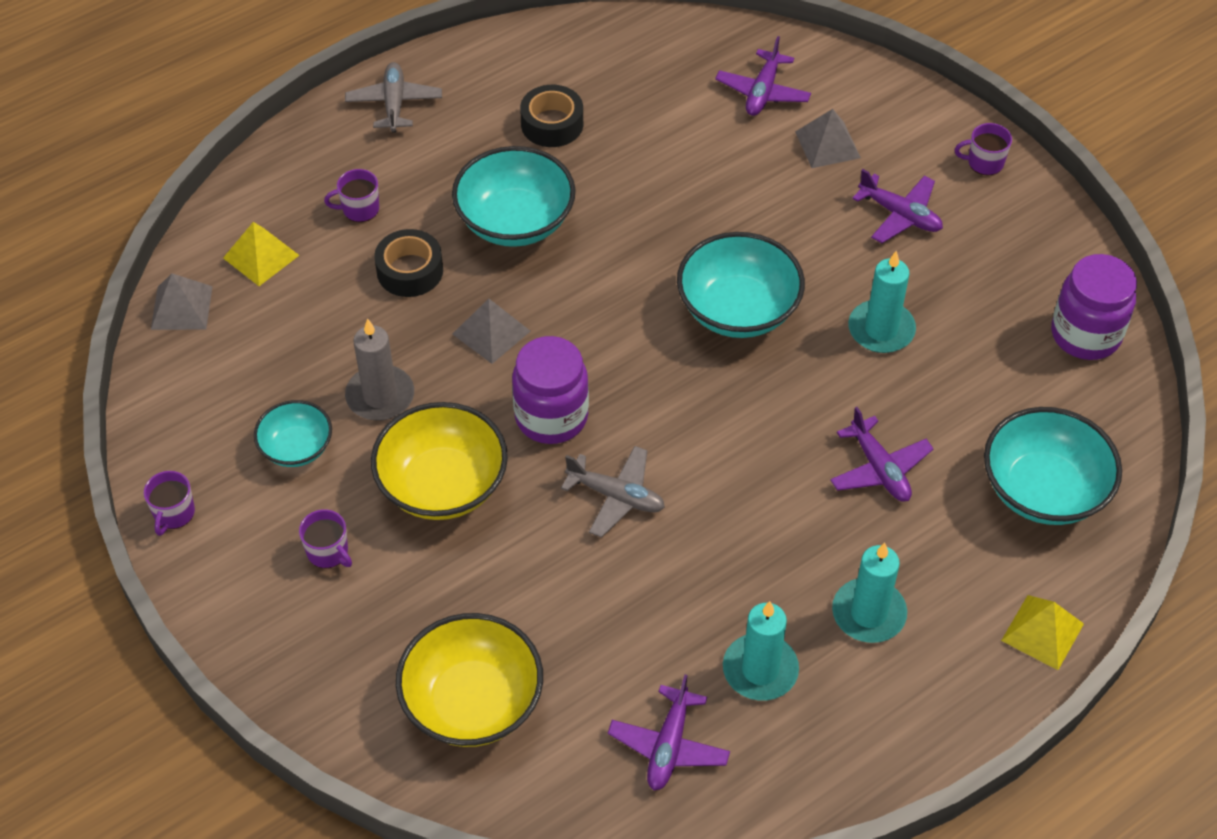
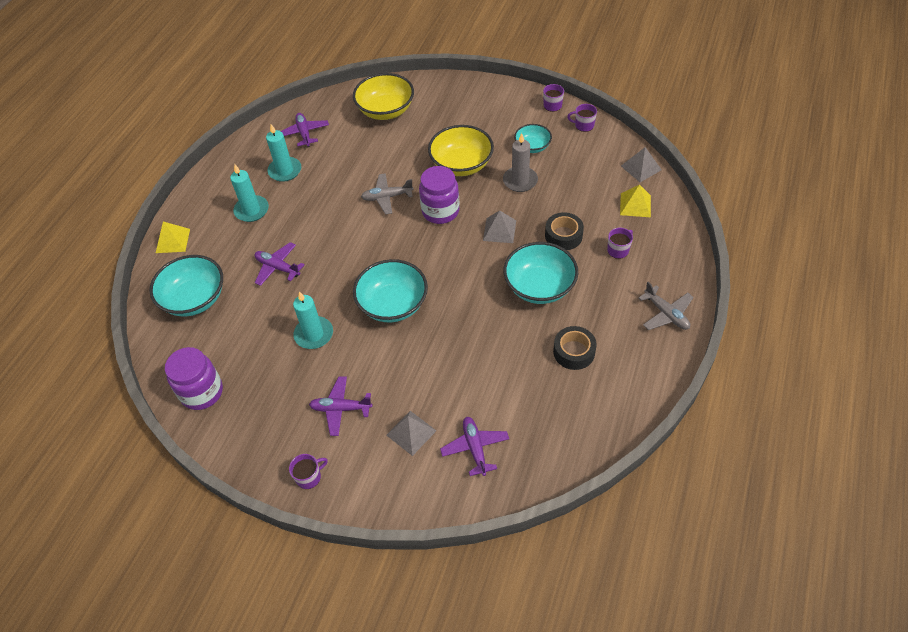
camera: 150 degrees right, 0 degrees up
purple mug [299,509,352,568] -> purple mug moved to [567,104,597,132]

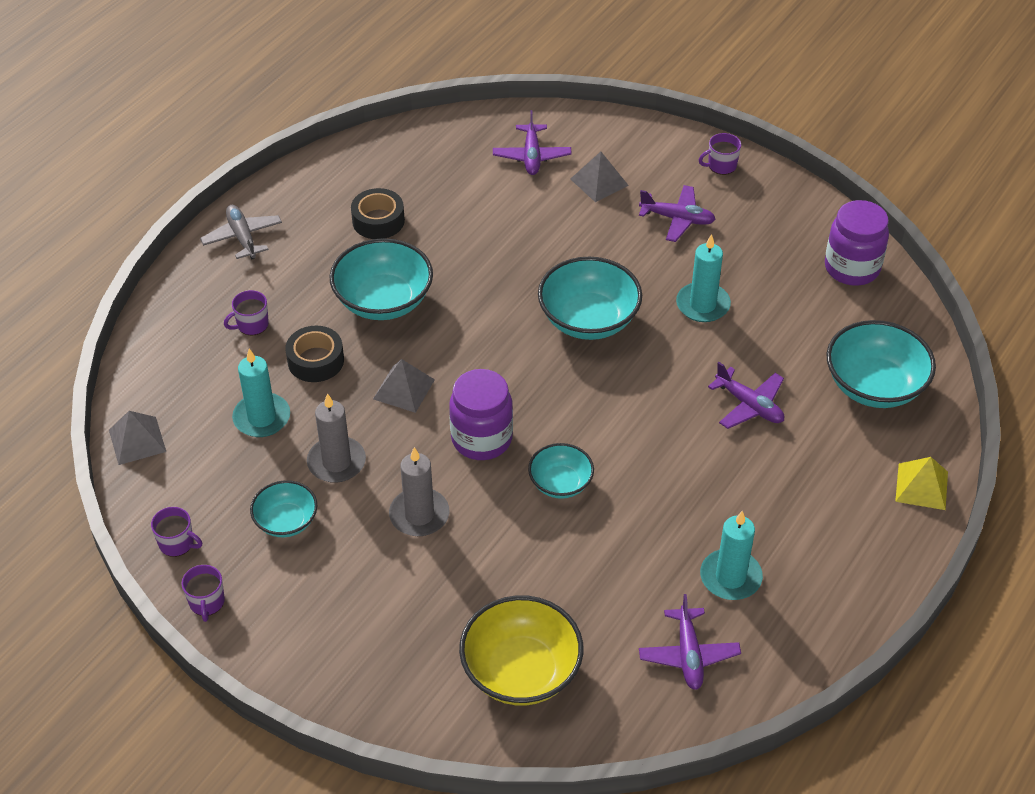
camera: 170 degrees left, 5 degrees down
turquoise candle [230,164,269,222] -> turquoise candle moved to [232,349,290,437]
grey plane [361,173,414,215] -> turquoise bowl [528,443,594,499]
yellow bowl [428,125,494,176] -> grey candle [389,447,450,536]
yellow pyramid [620,185,651,217] -> none

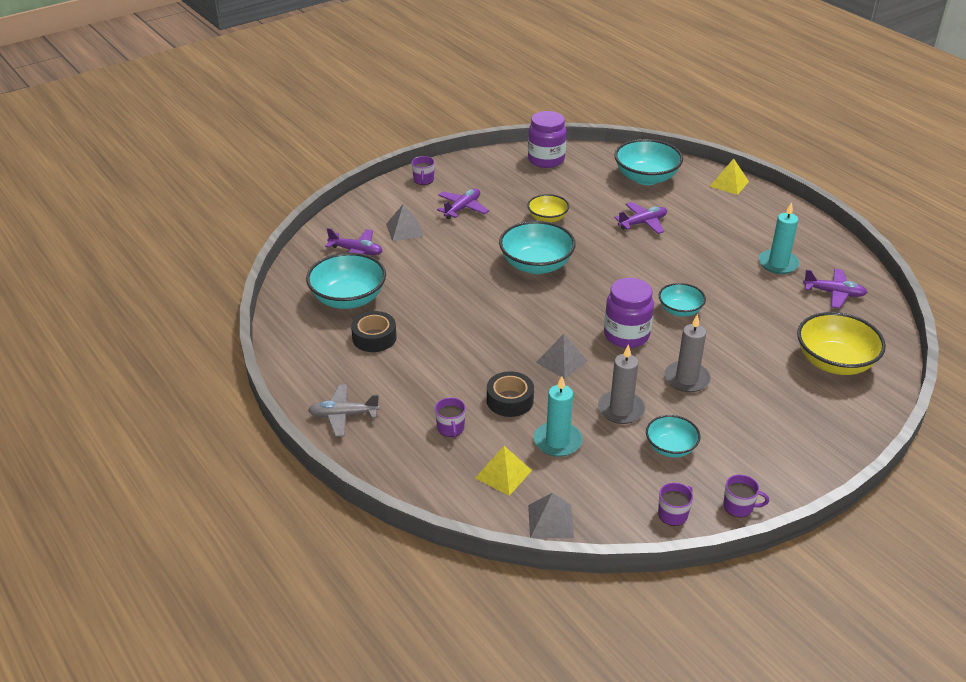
camera: 70 degrees left, 10 degrees down
turquoise bowl [330,238,433,320] -> turquoise bowl moved to [306,252,386,309]
turquoise candle [676,234,731,322] -> yellow bowl [527,194,569,223]
none -> yellow pyramid [475,446,532,496]

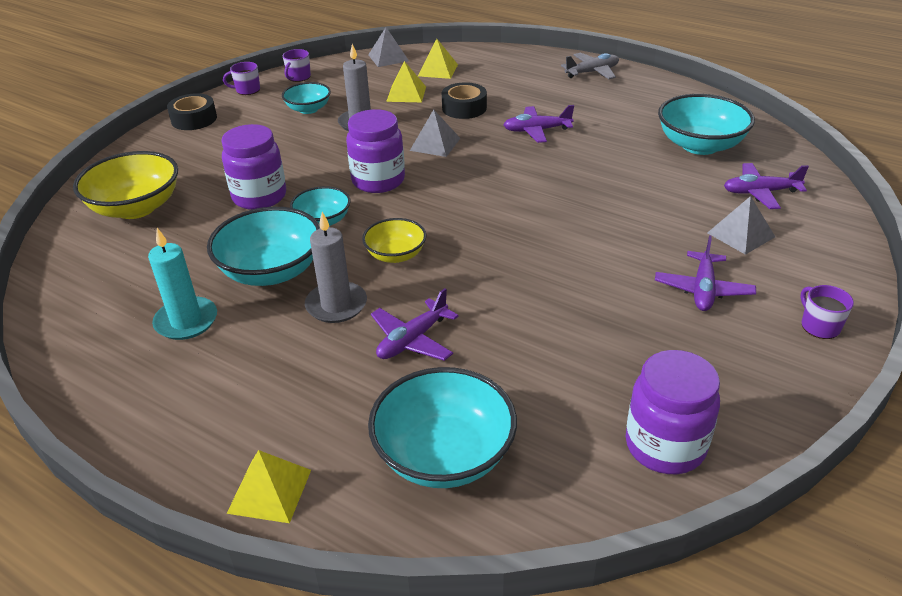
camera: 160 degrees right, 0 degrees up
black tape [351,311,397,352] -> black tape moved to [167,93,217,130]
purple mug [435,397,466,439] -> none
turquoise bowl [499,221,576,274] -> turquoise bowl moved to [207,207,320,286]
yellow bowl [527,194,569,223] -> yellow bowl moved to [362,218,427,263]
turquoise candle [534,376,583,457] -> yellow pyramid [386,61,426,102]
grey candle [665,314,711,392] -> grey candle moved to [305,212,367,323]
purple plane [803,269,867,309] -> purple plane moved to [504,105,574,143]
none -> purple jar [221,124,286,210]

